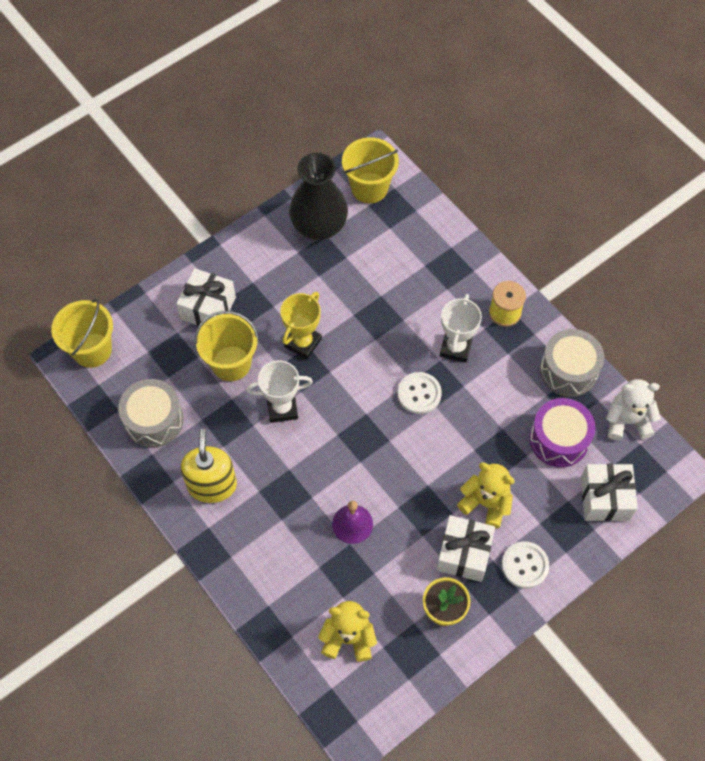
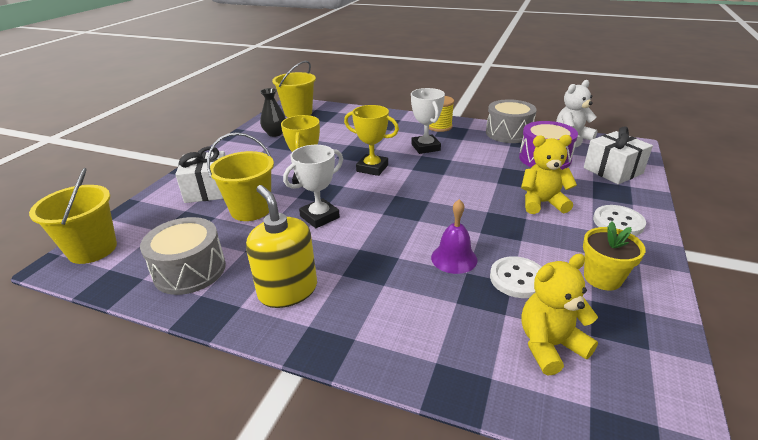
camera: 30 degrees left, 30 degrees down
black vase [289,153,348,240] -> black vase [260,88,286,137], size x0.55
white button [397,372,442,414] -> white button moved to [490,256,542,298]
white gift [436,515,495,582] -> none
none -> yellow trophy [344,105,399,176]

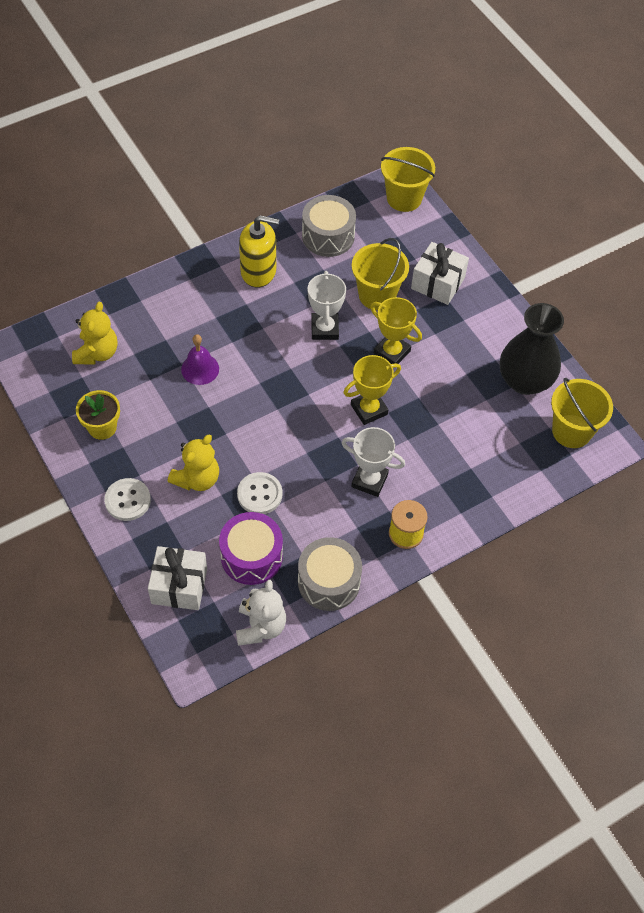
camera: 125 degrees right, 25 degrees up
black vase [260,88,286,137] -> black vase [500,303,564,395], size x1.82
white button [490,256,542,298] -> white button moved to [237,472,282,514]

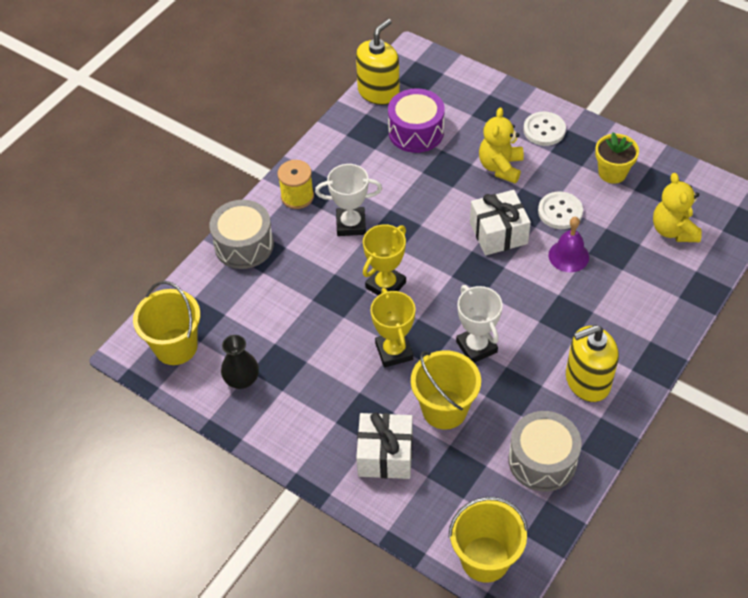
camera: 160 degrees right, 5 degrees down
white gift [148,546,207,610] -> white gift moved to [470,190,531,255]
white teddy bear [236,580,286,646] -> yellow soap dispenser [356,19,400,105]
white button [237,472,282,514] -> white button moved to [538,192,583,229]
grey drum [298,537,362,611] -> grey drum moved to [210,200,274,269]
yellow trophy [370,297,422,364] -> yellow trophy turned 60 degrees clockwise [371,288,415,368]
black vase [500,303,564,395] -> black vase [221,335,259,389], size x0.55

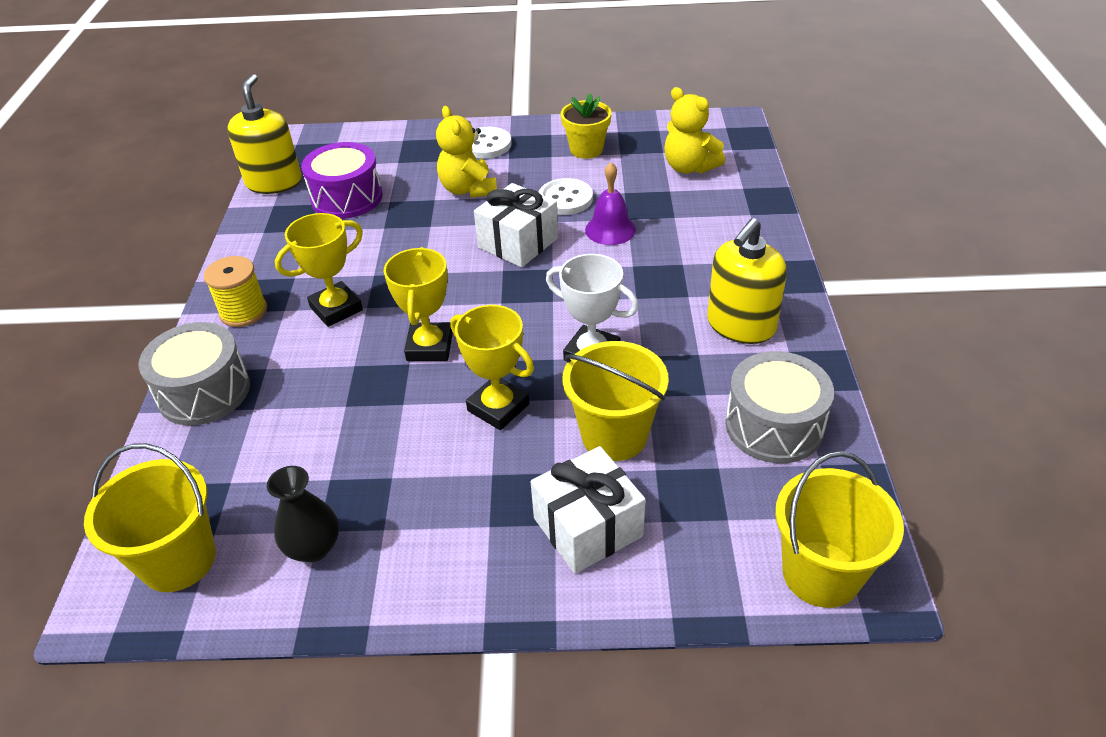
camera: 35 degrees left, 10 degrees down
white trophy [315,164,382,236] -> yellow trophy [275,213,363,327]

